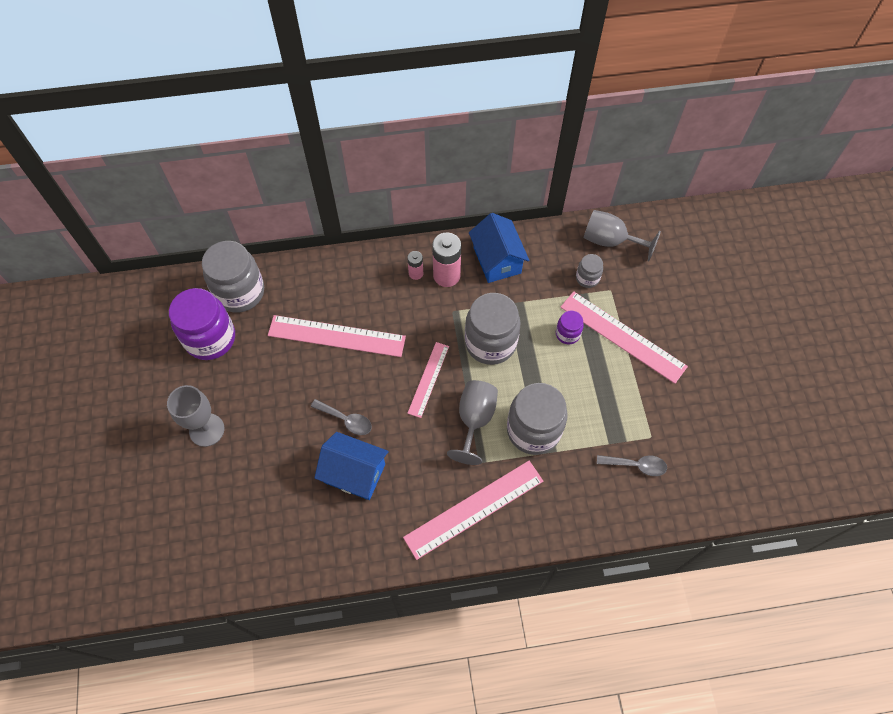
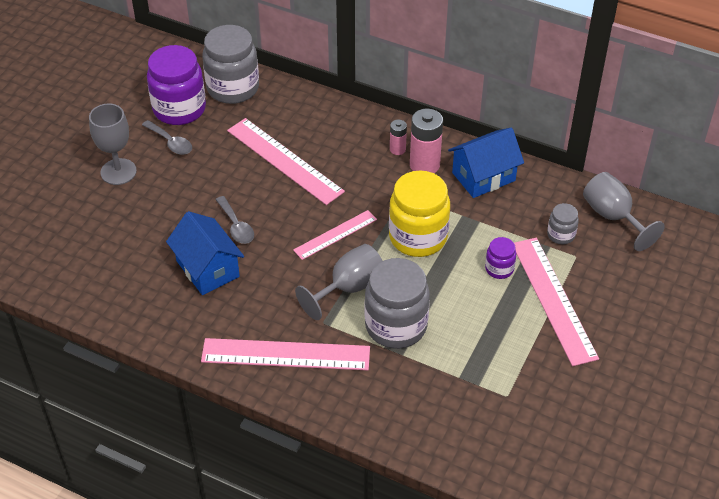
camera: 35 degrees right, 15 degrees down
grey jar [465,293,521,365] -> yellow jar [389,171,450,257]
blue house [469,213,529,283] -> blue house turned 45 degrees clockwise [448,128,524,198]
grey spoon [597,455,667,476] -> grey spoon moved to [142,120,192,155]

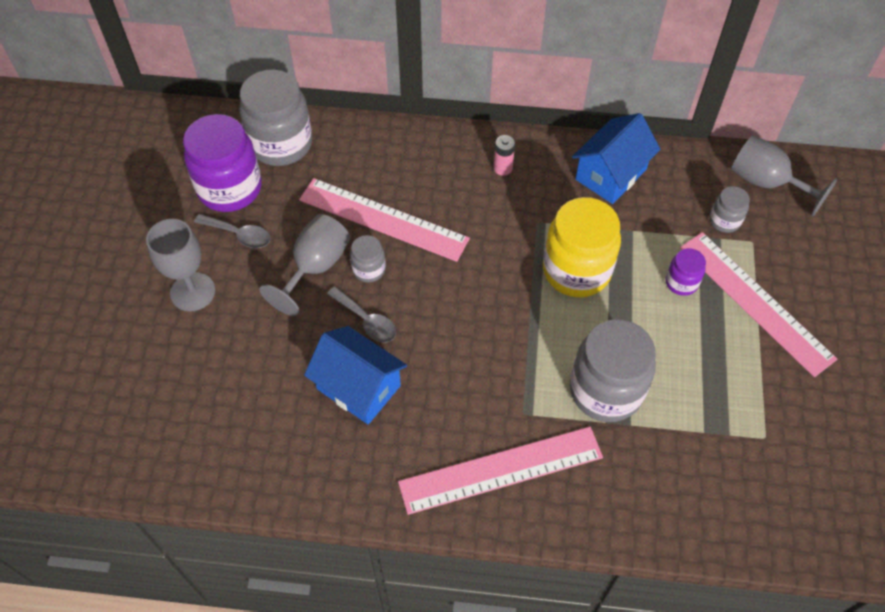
camera: 20 degrees left, 10 degrees up
pink ruler [293,210,377,260] -> none
grey goblet [295,244,382,320] -> grey goblet moved to [260,214,350,316]
pink battery [410,109,443,173] -> none
none -> grey jar [350,235,386,282]

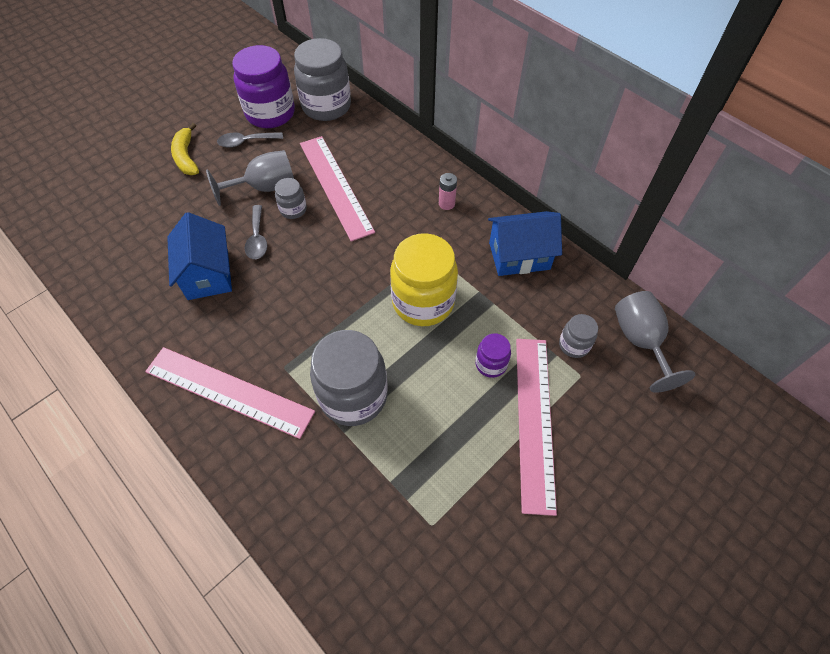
camera: 40 degrees right, 0 degrees up
grey goblet [146,219,215,312] -> yellow banana [171,123,199,175]
grey spoon [194,214,271,248] -> grey spoon turned 105 degrees clockwise [217,132,283,148]

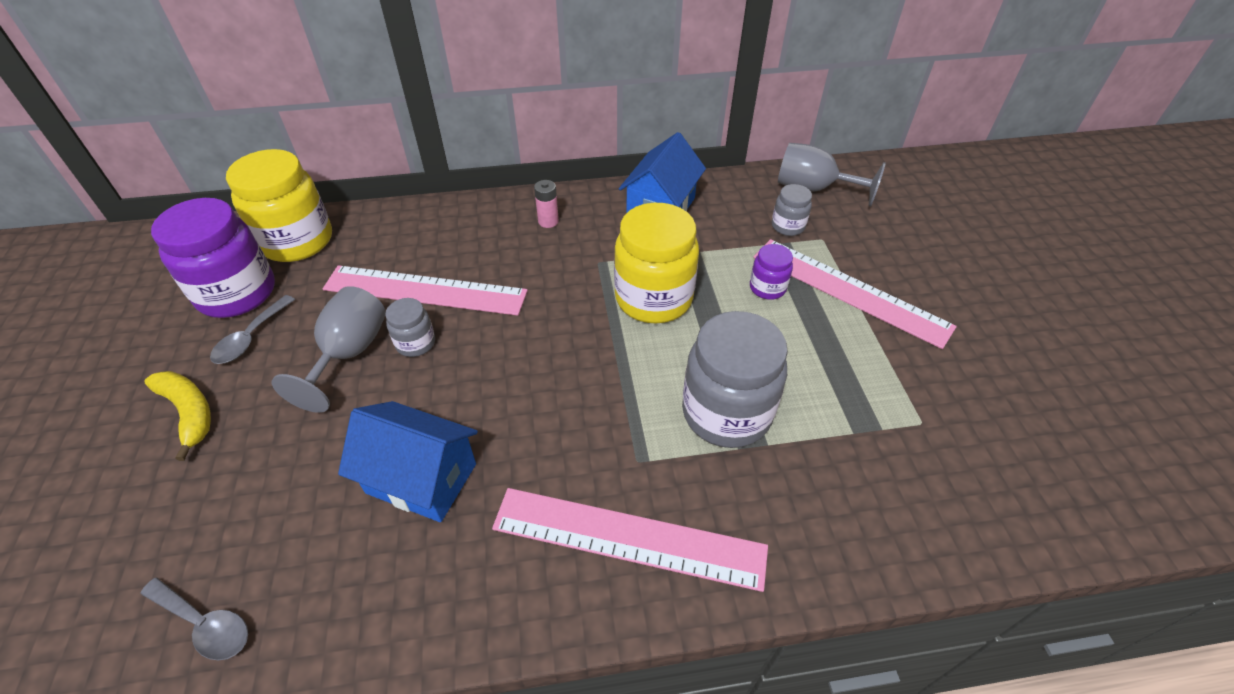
camera: 55 degrees left, 10 degrees down
pink ruler [145,347,315,439] -> pink ruler turned 45 degrees clockwise [492,488,768,592]
yellow banana [171,123,199,175] -> yellow banana turned 150 degrees counterclockwise [144,371,211,461]
grey spoon [245,205,268,259] -> grey spoon moved to [140,577,248,660]
grey jar [294,38,351,121] -> yellow jar [226,149,332,262]

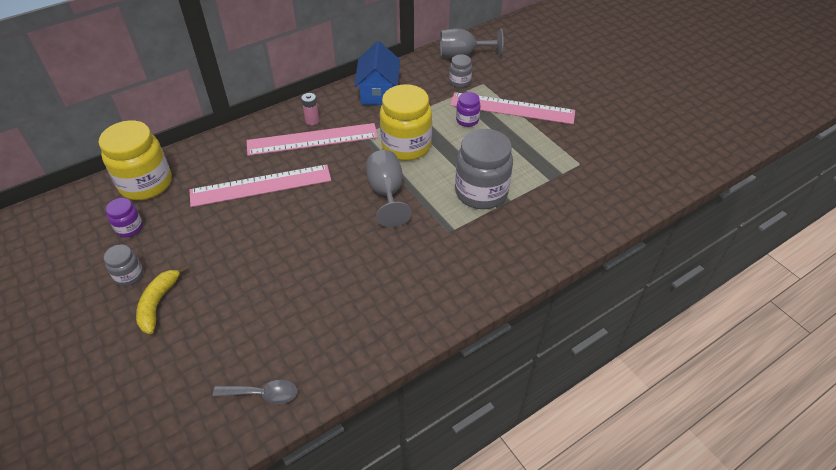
camera: 25 degrees left, 0 degrees up
yellow banana [144,371,211,461] -> yellow banana turned 105 degrees counterclockwise [136,265,188,334]
purple jar [151,198,275,318] -> purple jar [106,198,143,237], size x0.48
grey spoon [210,295,295,364] -> none
grey goblet [272,286,386,413] -> grey goblet moved to [366,150,412,227]
blue house [338,401,478,522] -> none
grey jar [385,298,435,357] -> grey jar moved to [104,245,143,286]
pink ruler [492,488,768,592] -> pink ruler moved to [247,123,378,156]

